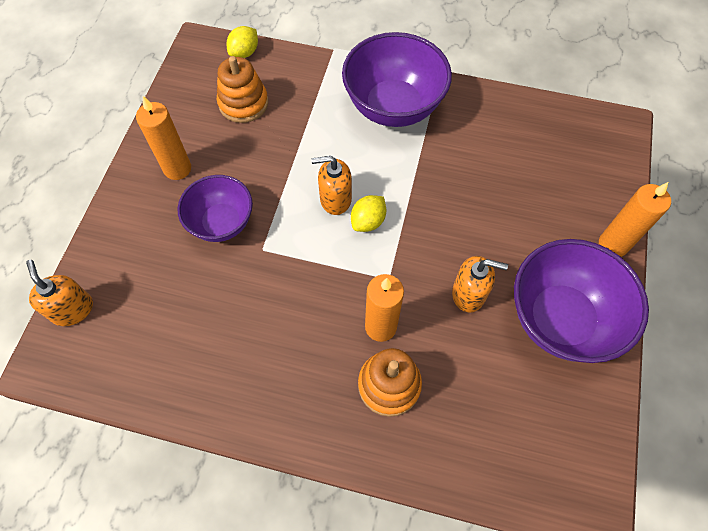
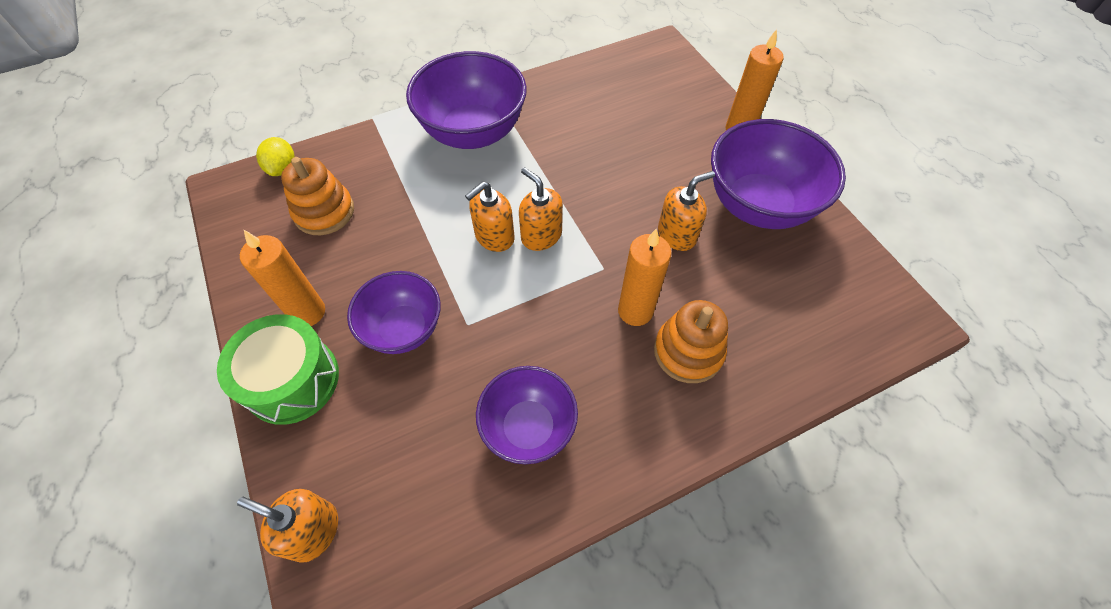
camera: 40 degrees left, 5 degrees down
yellow lemon [351,195,386,232] -> orange soap dispenser [519,167,563,251]
none -> green drum [217,314,339,425]
none -> purple bowl [476,366,578,464]

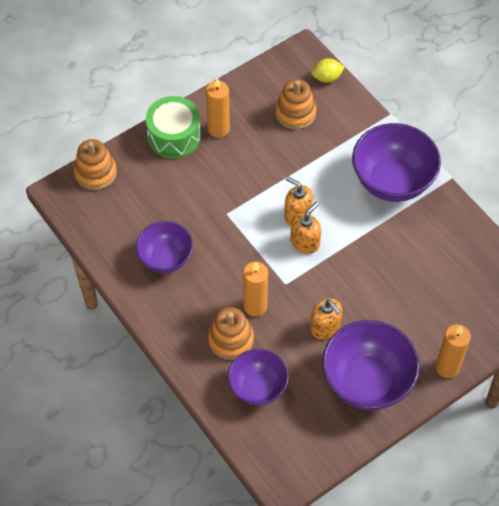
camera: 80 degrees right, 0 degrees up
orange soap dispenser [237,489,338,563] -> orange stacking toy [74,139,117,190]
purple bowl [347,271,441,354] -> purple bowl moved to [228,349,289,406]

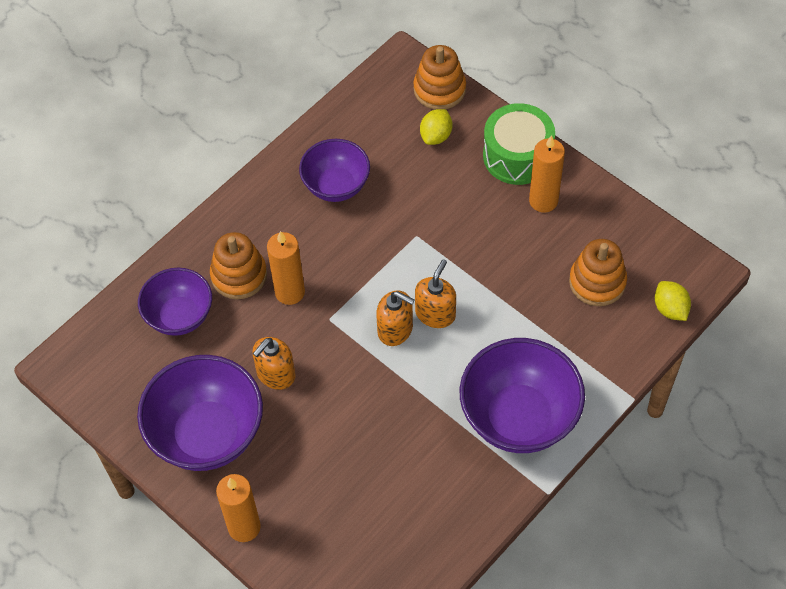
camera: 80 degrees right, 0 degrees up
none -> yellow lemon [420,109,452,145]

